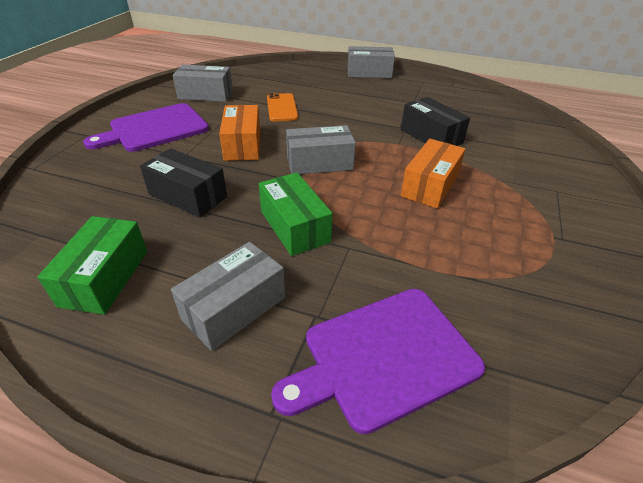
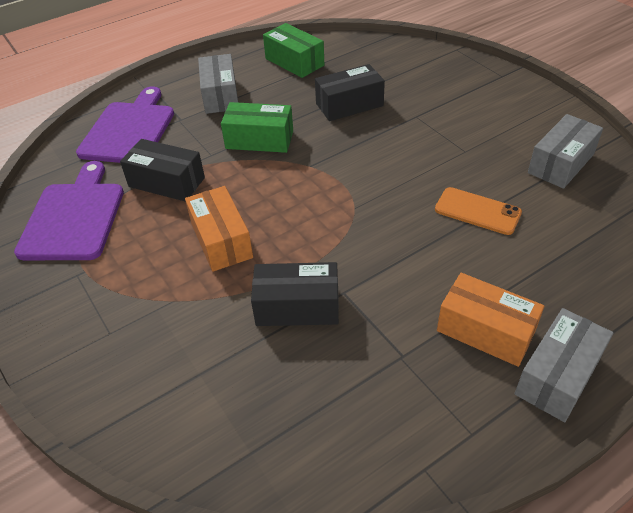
camera: 130 degrees right, 5 degrees up
purple cutting board [83,103,209,152] -> purple cutting board moved to [14,161,124,260]
orange box [219,105,260,161] -> orange box moved to [437,273,544,367]
grey box [286,125,356,174] -> none
none -> black box [120,139,205,202]

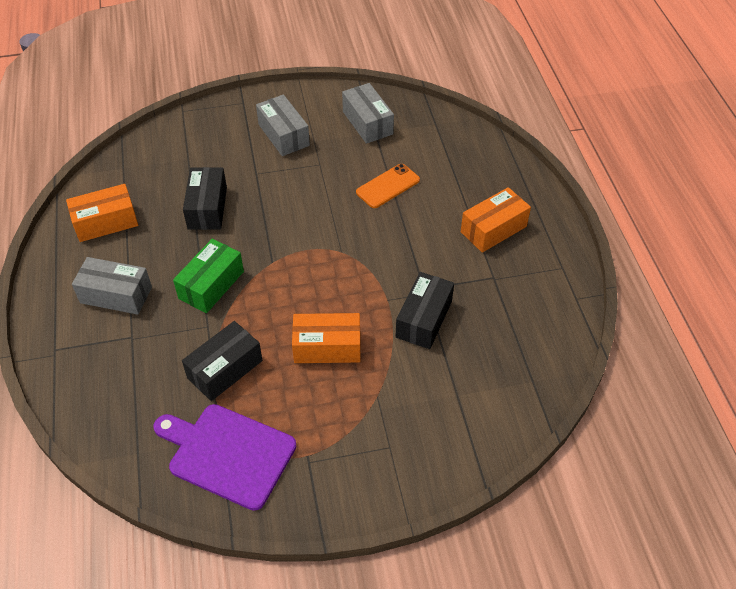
camera: 70 degrees left, 5 degrees up
purple cutting board [76,87,174,163] -> none
green box [263,23,324,78] -> orange box [66,184,138,242]
grey box [515,308,613,422] -> grey box moved to [256,94,310,156]

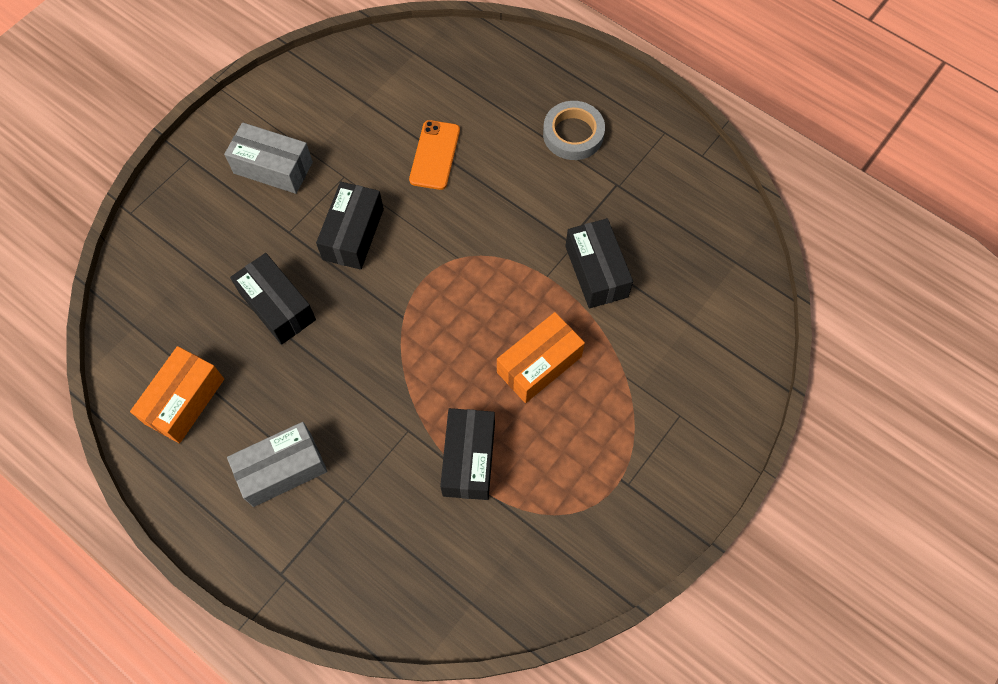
camera: 40 degrees left, 15 degrees up
purple cutting board [154,404,297,511] -> none
green box [173,239,244,313] -> none
grey box [342,83,394,144] -> none
orange box [461,187,531,253] -> grey tape [543,101,605,160]
none -> black box [316,182,384,270]

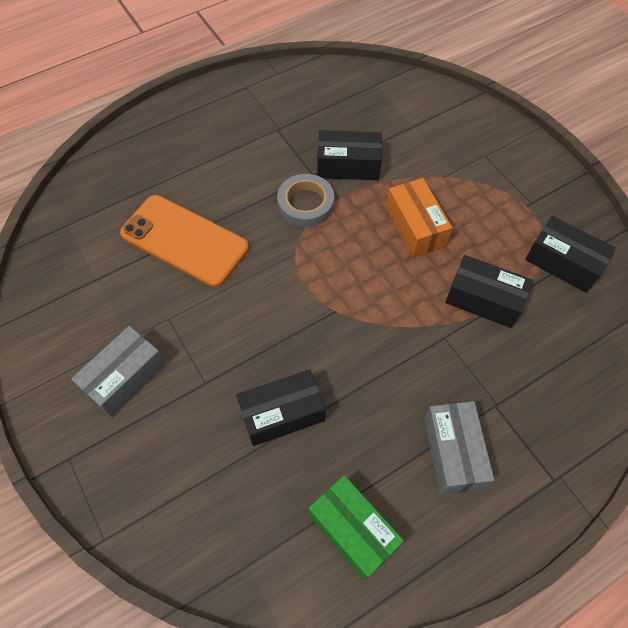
camera: 70 degrees left, 5 degrees down
orange box [130,346,224,443] -> green box [309,475,404,580]
black box [316,182,384,270] -> black box moved to [525,216,616,293]
orange phone [409,120,460,190] -> orange phone [120,195,249,287], size x1.69
grey tape [543,101,605,160] -> grey tape moved to [277,174,334,227]

